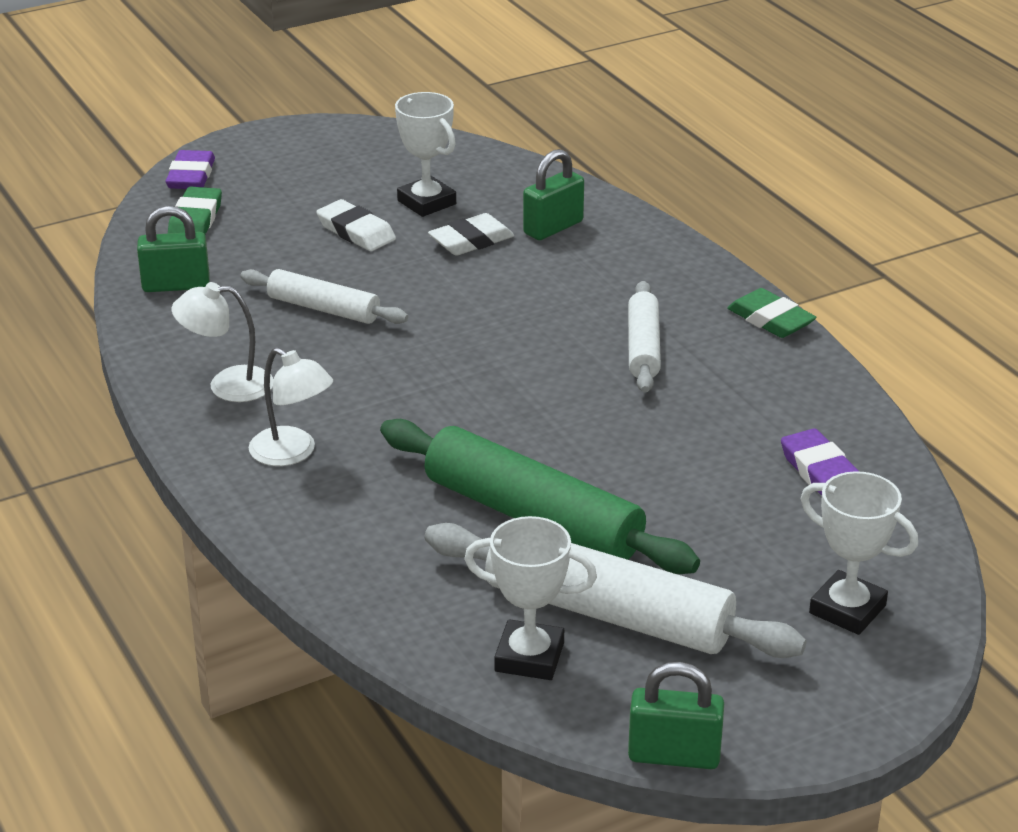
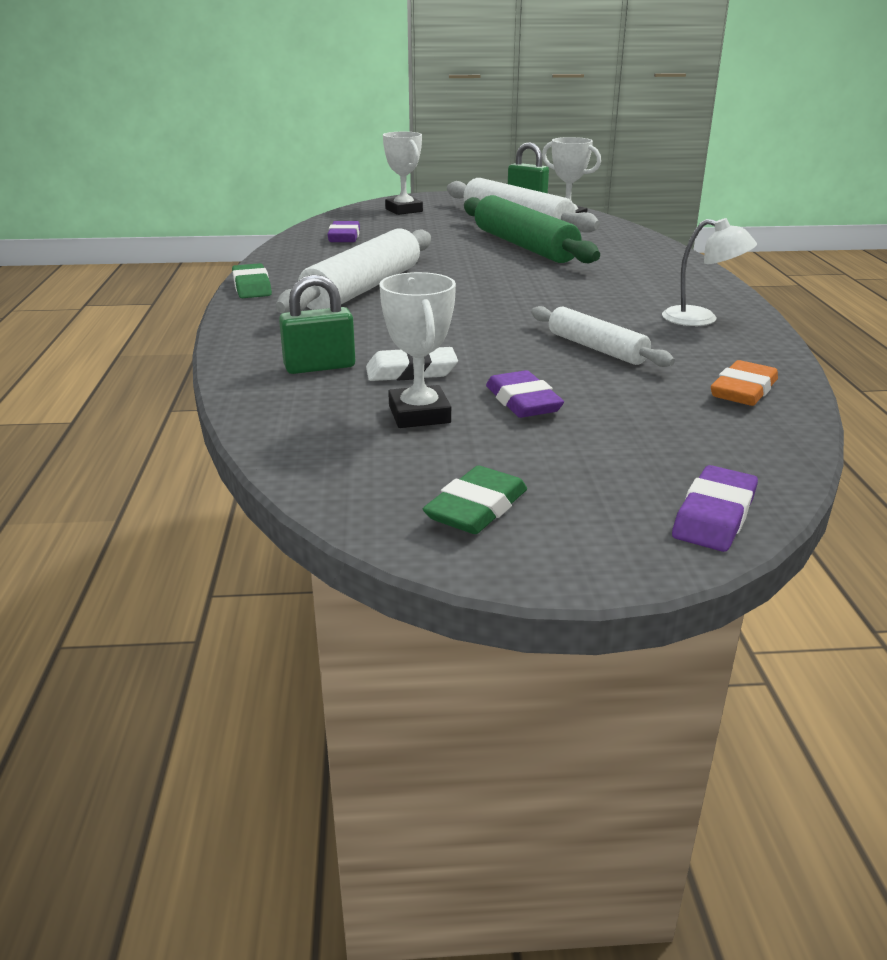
camera: 155 degrees left, 5 degrees down
green padlock [137,206,210,292] -> orange eraser [711,360,778,406]
green eraser [168,187,222,234] -> green eraser moved to [423,466,527,534]
white lamp [249,348,333,466] -> none
white eraser [316,199,396,251] -> purple eraser [486,370,564,418]
white rolling pin [628,281,661,393] -> white rolling pin [276,228,431,313], size x1.75

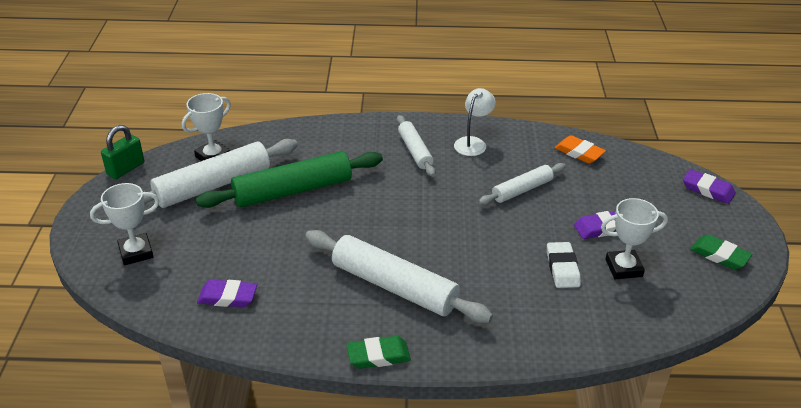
camera: 85 degrees left, 10 degrees up
green padlock [279,275,355,374] -> none
none -> white rolling pin [397,115,435,177]

